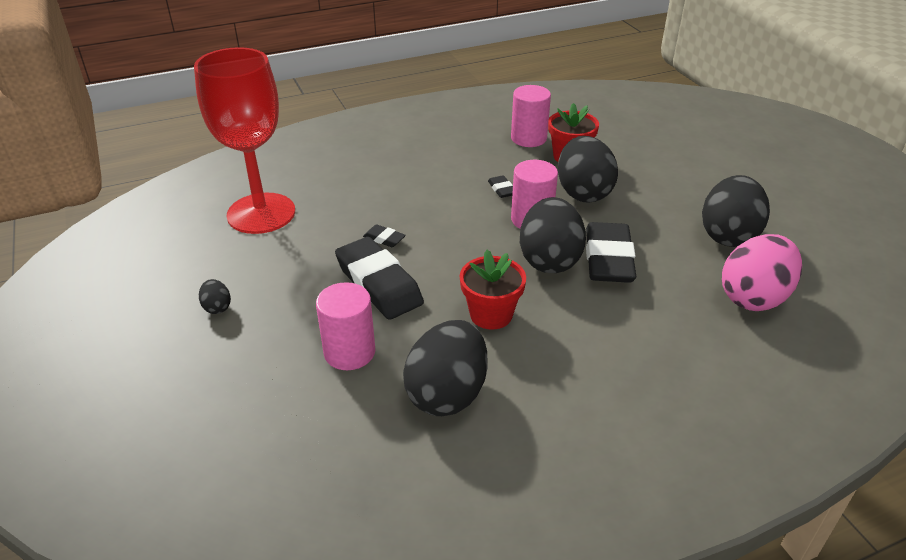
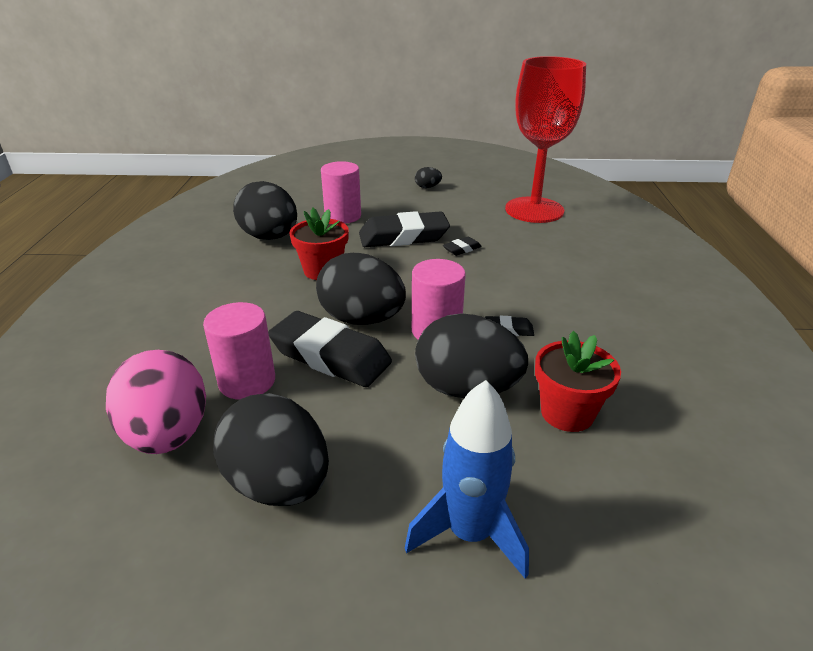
camera: 115 degrees right, 5 degrees down
pink cylinder [511,85,551,147] -> pink cylinder moved to [203,302,275,400]
none -> blue rocket [405,380,529,579]

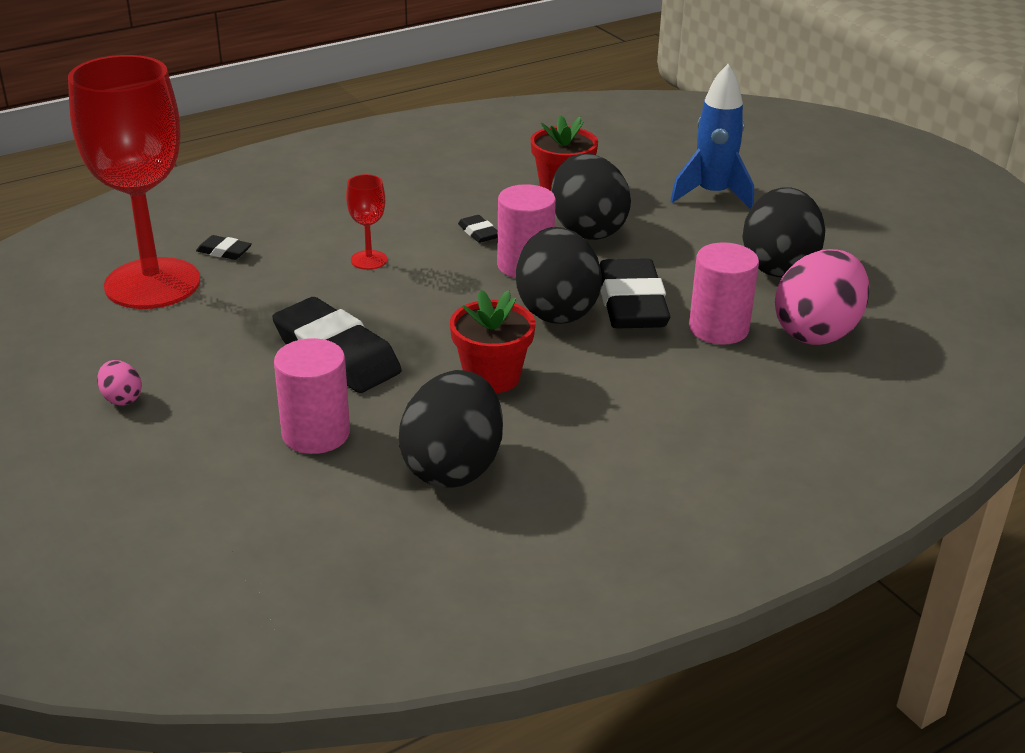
camera: 125 degrees left, 0 degrees up
black egg [415,167,442,188] -> pink egg [97,360,142,406]
black eraser [443,237,482,256] -> black eraser moved to [196,235,252,260]
none -> red goblet [346,174,387,270]

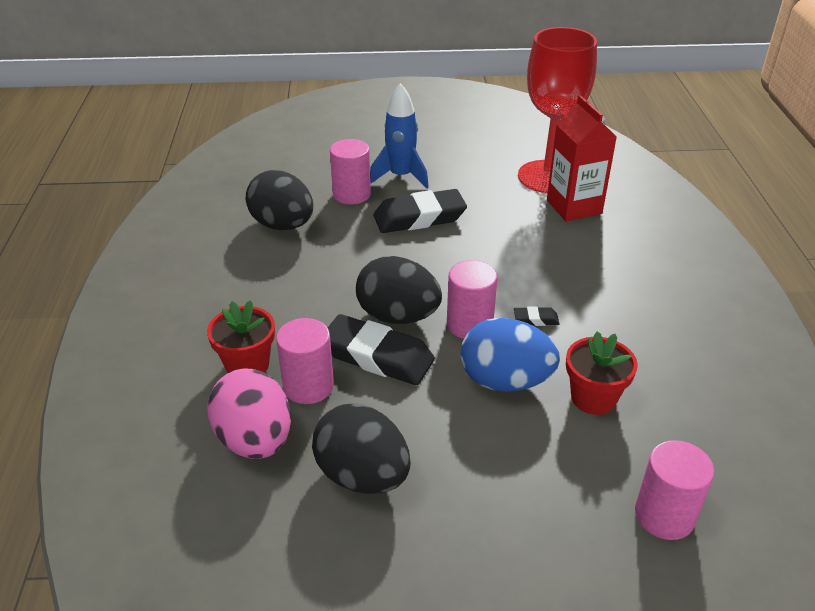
camera: 120 degrees right, 5 degrees up
pink egg [97,360,142,406] -> none
black eraser [196,235,252,260] -> red carton [547,95,617,221]
red goblet [346,174,387,270] -> none
red flower pot [450,290,536,393] -> red flower pot moved to [207,300,275,373]
black egg [551,154,631,240] -> blue egg [461,318,560,392]
blue rocket [670,64,754,209] -> blue rocket moved to [370,83,429,189]
none -> pink cylinder [635,440,714,540]

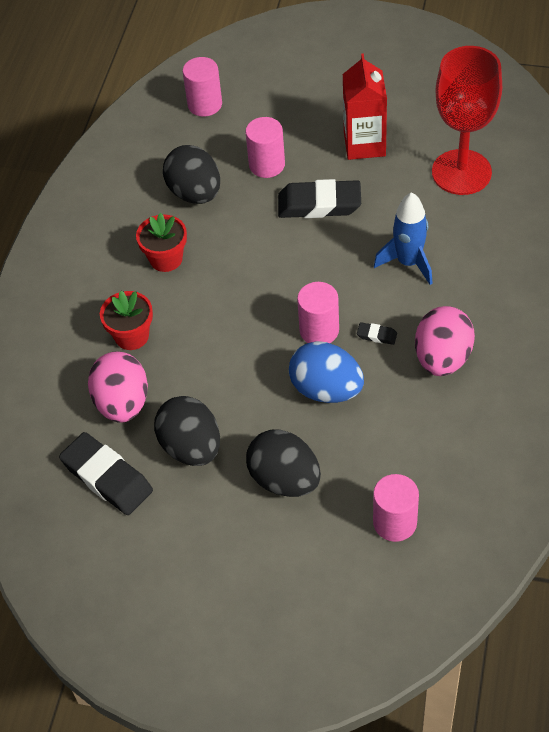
camera: 20 degrees right, 15 degrees up
pink cylinder [276,318,334,404] -> pink cylinder moved to [183,57,222,117]
black eraser [328,314,435,385] -> black eraser moved to [59,432,153,515]
black egg [356,256,442,324] -> black egg moved to [246,430,321,497]
blue rocket [370,83,429,189] -> blue rocket moved to [374,192,433,285]
red carton [547,95,617,221] -> red carton moved to [343,53,387,160]
red flower pot [566,331,638,415] -> red flower pot moved to [136,213,187,272]
none -> pink egg [415,306,475,376]

